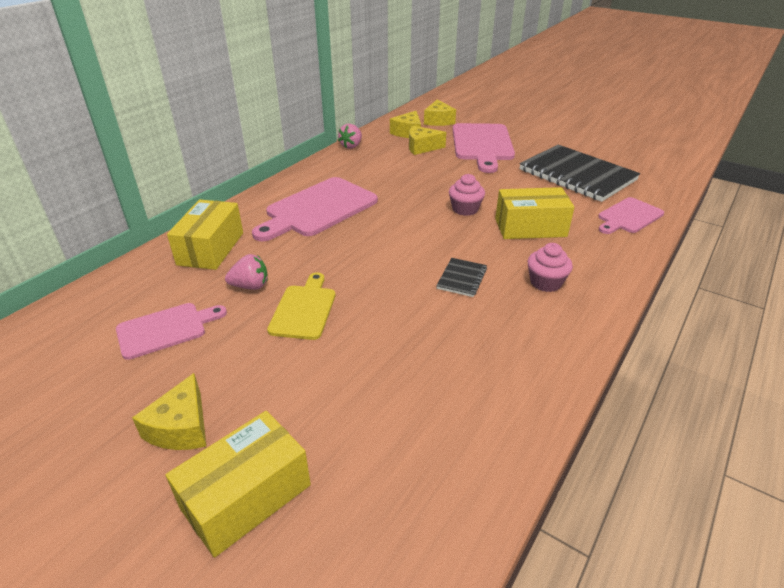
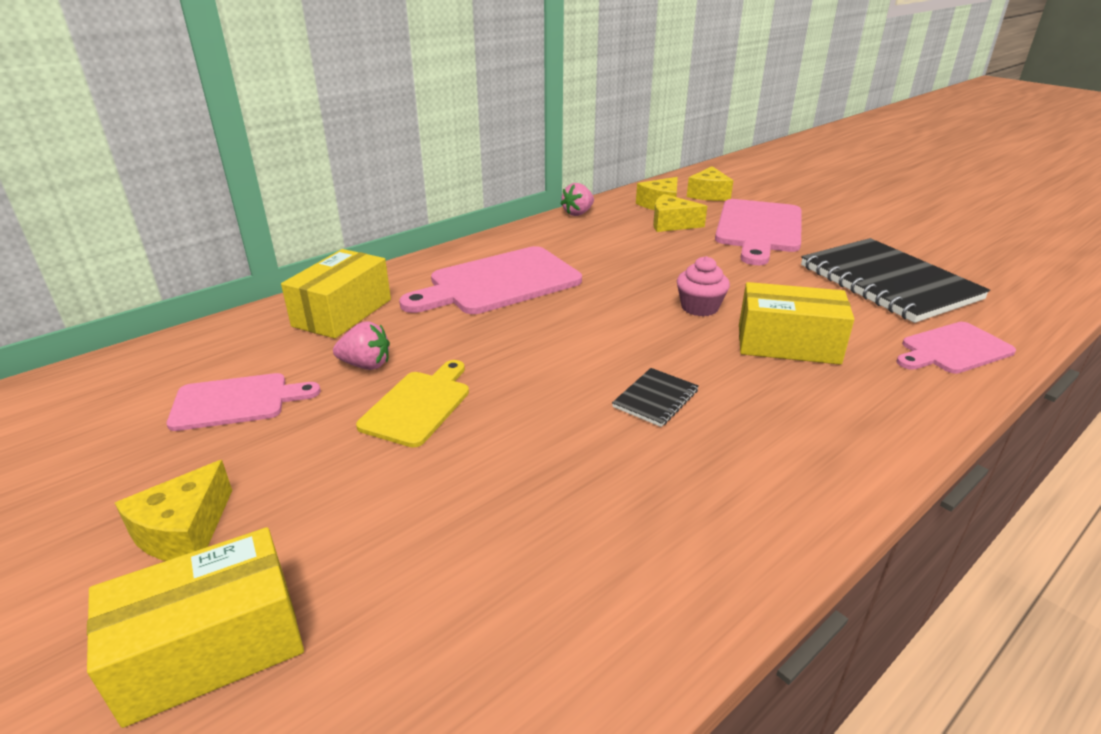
camera: 15 degrees right, 5 degrees down
pink cupcake [528,243,573,292] -> none

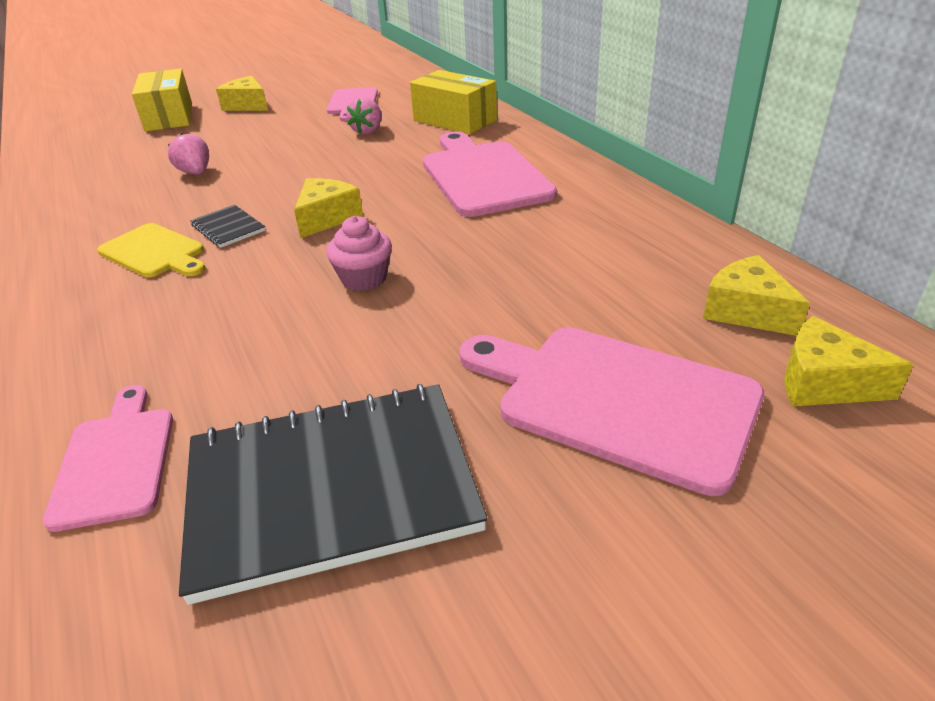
camera: 105 degrees right, 5 degrees up
yellow cutting board [356,360,469,448] -> yellow cutting board moved to [97,223,205,278]
pink strawberry [560,183,594,216] -> pink strawberry moved to [168,133,209,174]
yellow cheese [653,194,707,232] -> yellow cheese moved to [294,178,363,238]
yellow box [739,282,854,365] -> none

